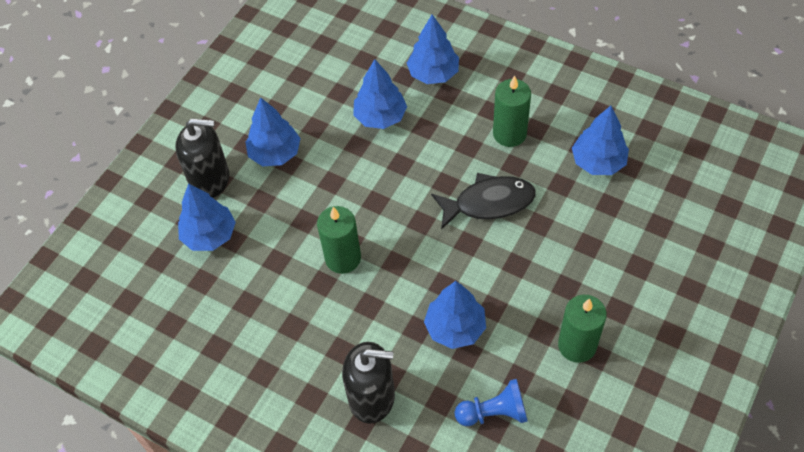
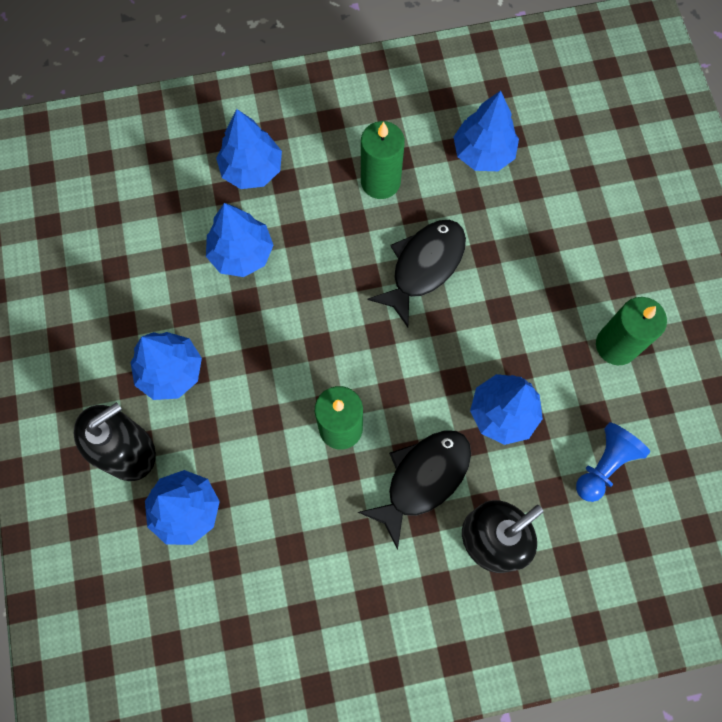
camera: 45 degrees left, 15 degrees up
none -> black fish [358,430,471,550]

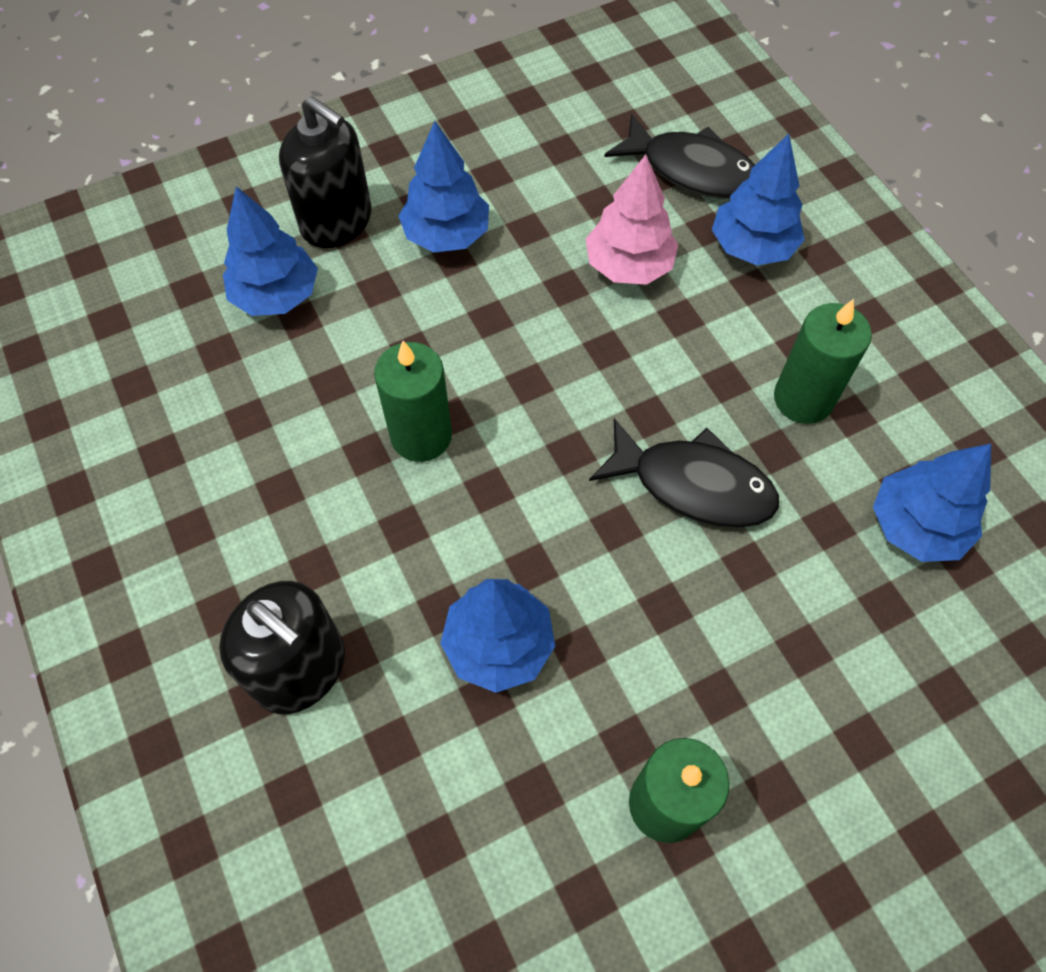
camera: 75 degrees right, 10 degrees down
blue tree [206,203,274,277] -> pink tree [586,155,678,285]
black fish [358,430,471,550] -> black fish moved to [604,114,755,199]
blue pawn [576,422,650,502] -> none

